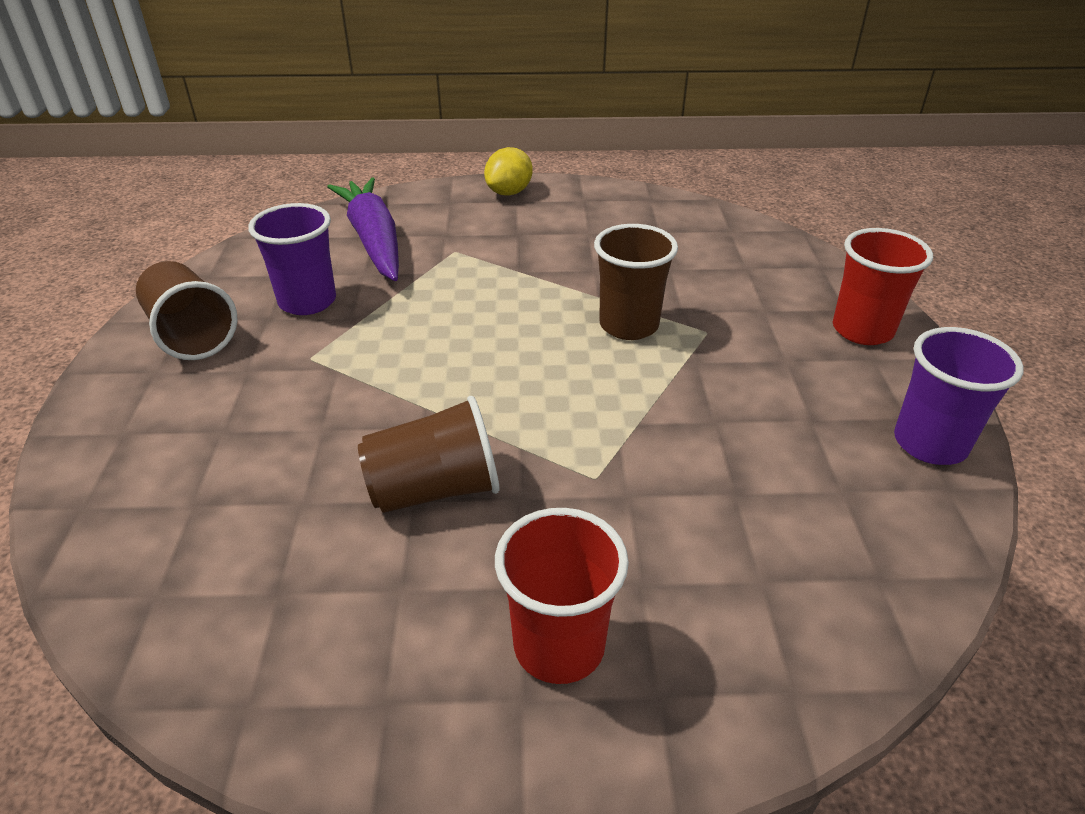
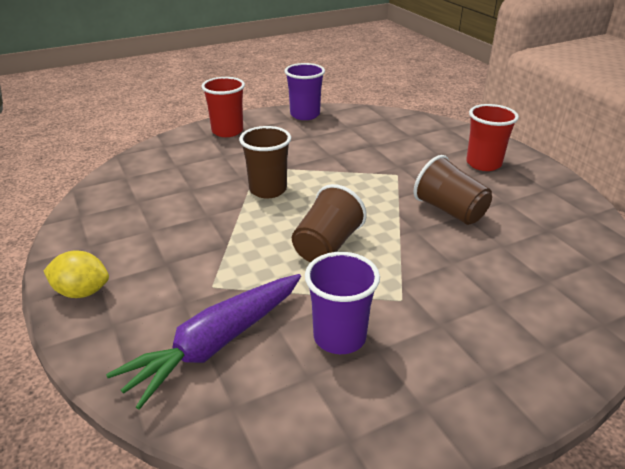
camera: 115 degrees left, 5 degrees down
brown cup [136,261,238,360] -> brown cup moved to [292,184,367,262]

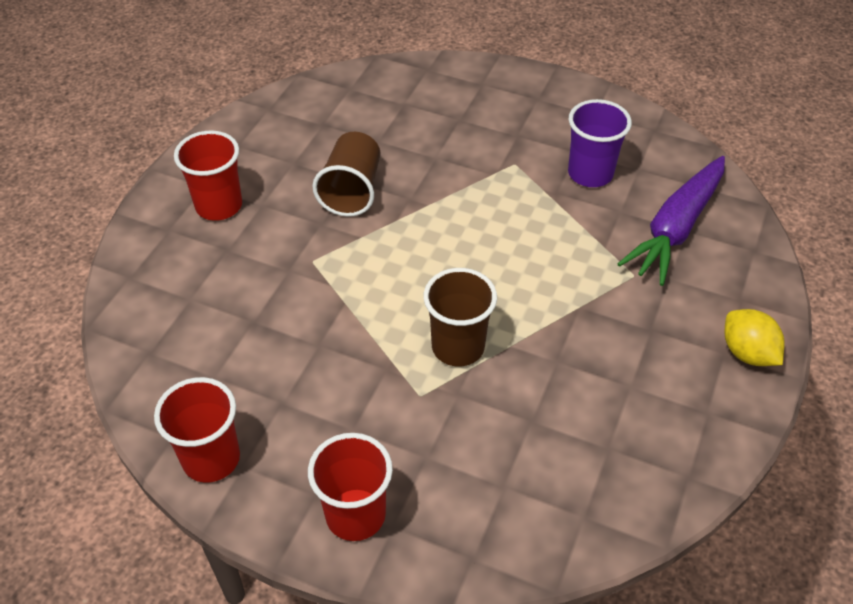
camera: 130 degrees left, 15 degrees up
purple carrot [106,274,301,410] -> purple carrot turned 120 degrees clockwise [618,156,725,286]
purple cup [284,63,325,120] -> red cup [154,377,240,483]
brown cup [292,184,367,262] -> none

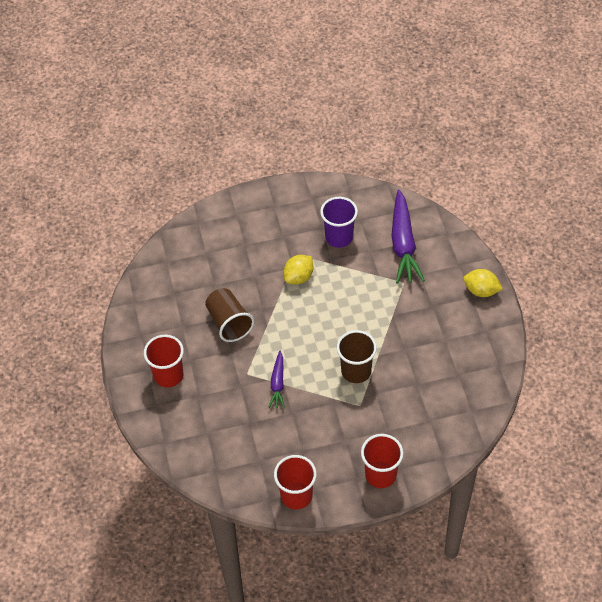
camera: 35 degrees left, 5 degrees up
none -> purple carrot [268,351,285,408]
none -> yellow lemon [284,255,313,284]

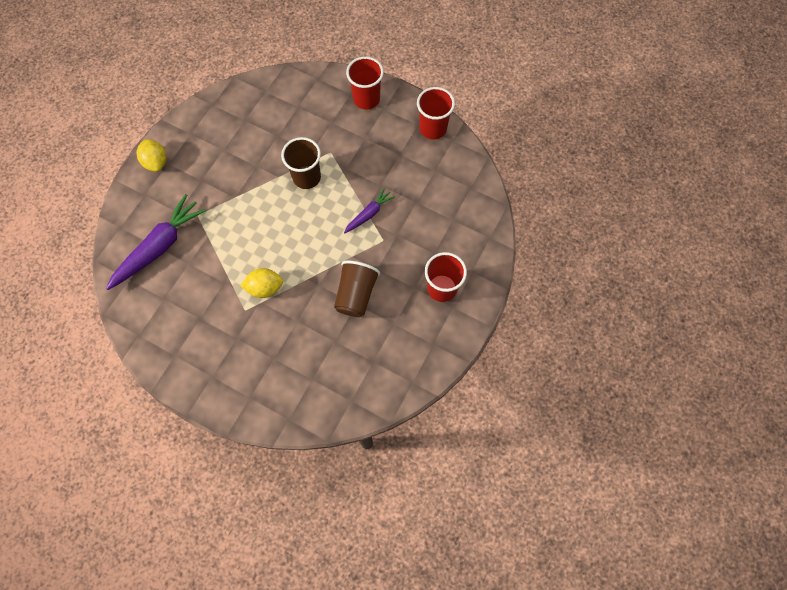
camera: 140 degrees left, 15 degrees up
purple cup [320,197,358,248] -> none

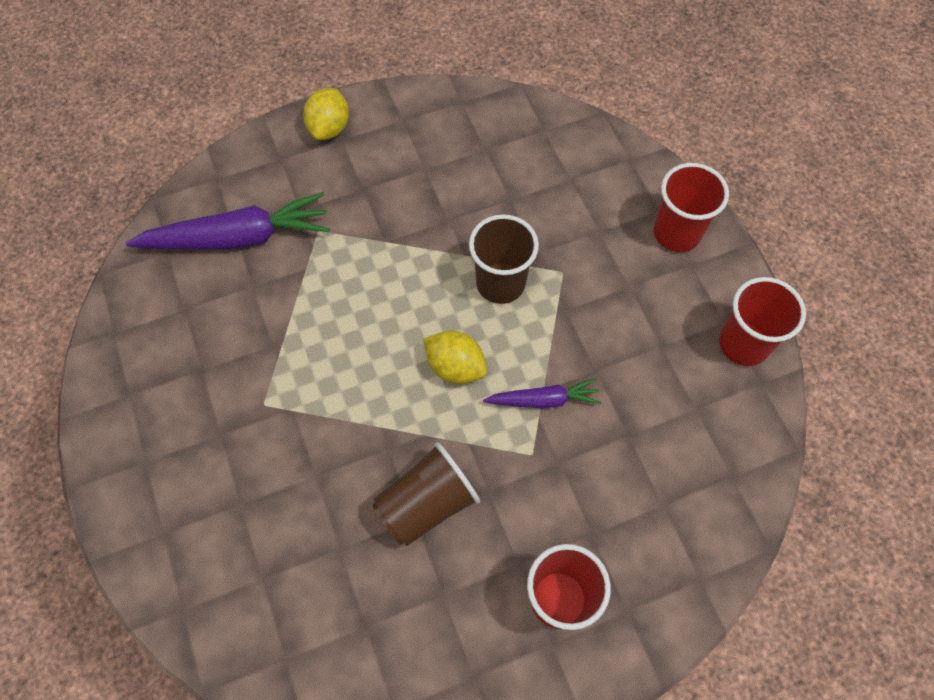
camera: 40 degrees right, 5 degrees down
yellow lemon [240,268,283,298] -> yellow lemon moved to [423,331,487,384]

